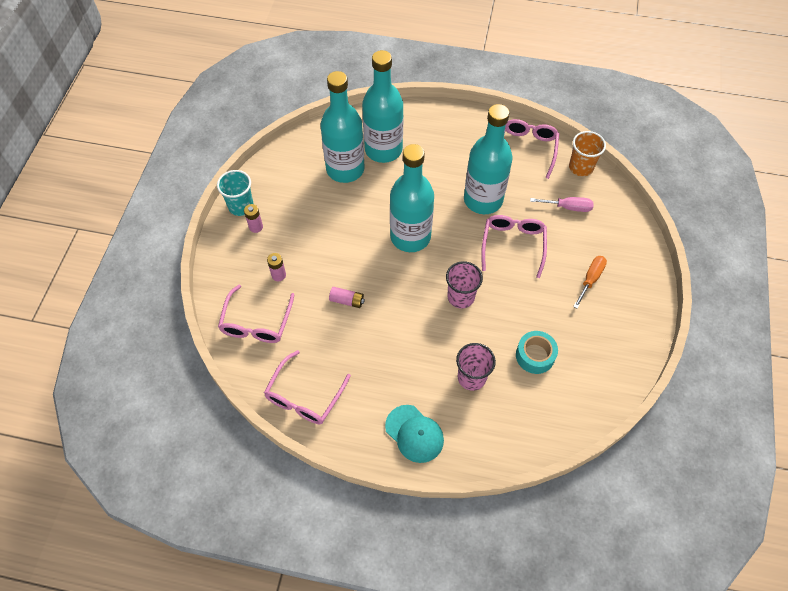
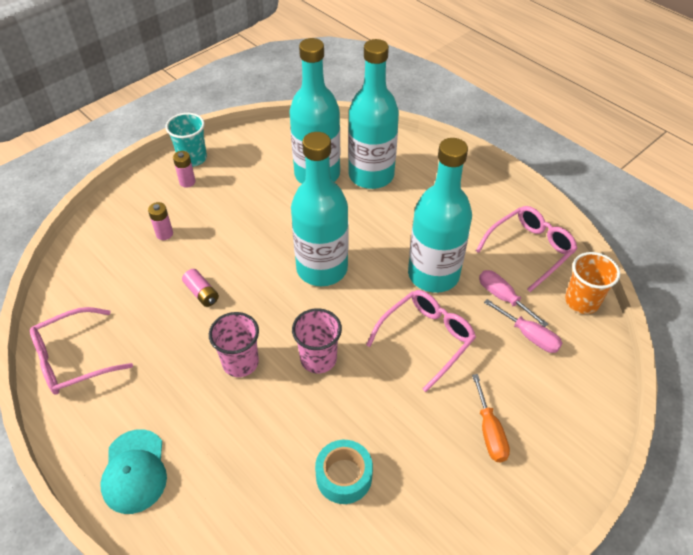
camera: 35 degrees right, 10 degrees down
pink glasses [218,285,295,343] -> none
pink cup [456,343,496,391] -> pink cup moved to [209,312,259,377]
orange screwdriver [573,256,607,308] -> orange screwdriver turned 105 degrees clockwise [472,374,510,462]
none -> pink screwdriver [479,270,548,327]

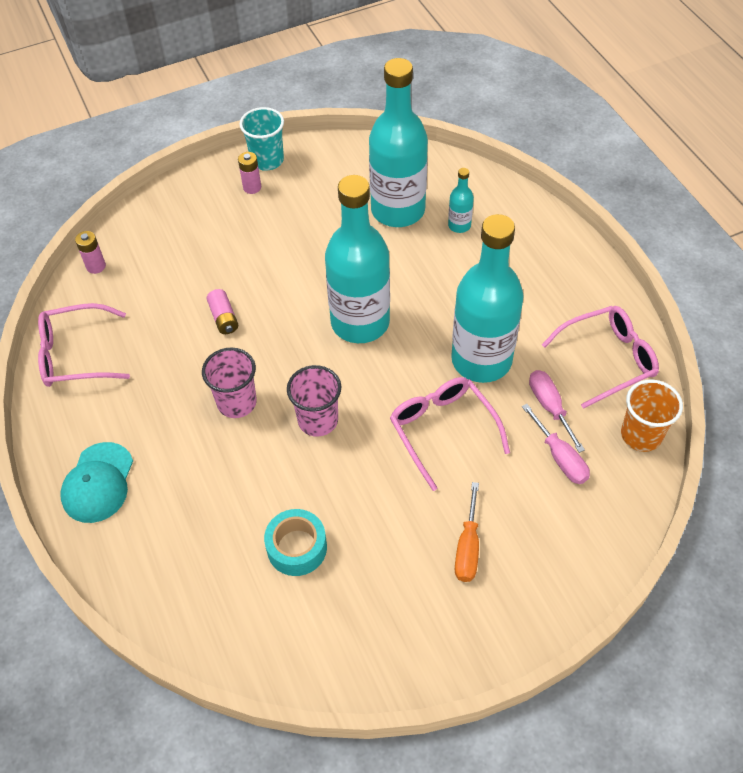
camera: 20 degrees right, 5 degrees up
pink battery [148,202,173,240] -> pink battery moved to [75,231,106,274]
turquoise bottle [348,39,399,189] -> turquoise bottle [448,168,474,233], size x0.42
pink glasses [366,290,476,392] -> pink glasses turned 90 degrees counterclockwise [390,377,510,491]

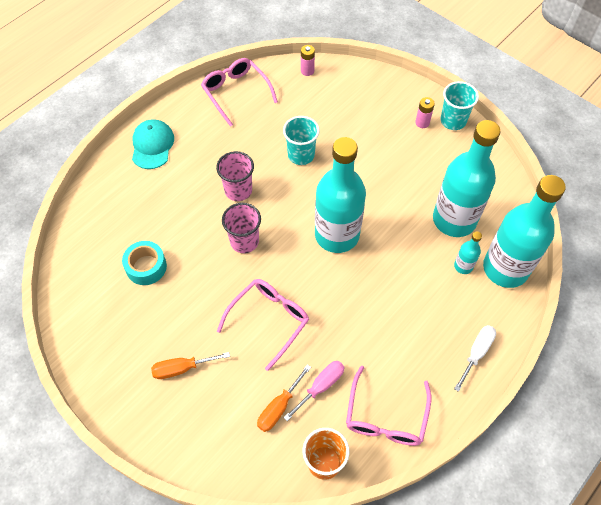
camera: 65 degrees right, 5 degrees up
turquoise cap [60,442,133,523] -> turquoise cap turned 105 degrees clockwise [132,119,174,169]
pink battery [207,289,238,334] -> turquoise cup [283,116,320,165]
turquoise bottle [451,214,524,383] -> turquoise bottle moved to [483,175,566,288]
pink screwdriver [522,404,590,484] -> orange screwdriver [257,364,311,432]
pink glasses [542,306,659,409] -> pink glasses turned 60 degrees clockwise [346,366,431,446]
none -> white screwdriver [454,325,496,392]

